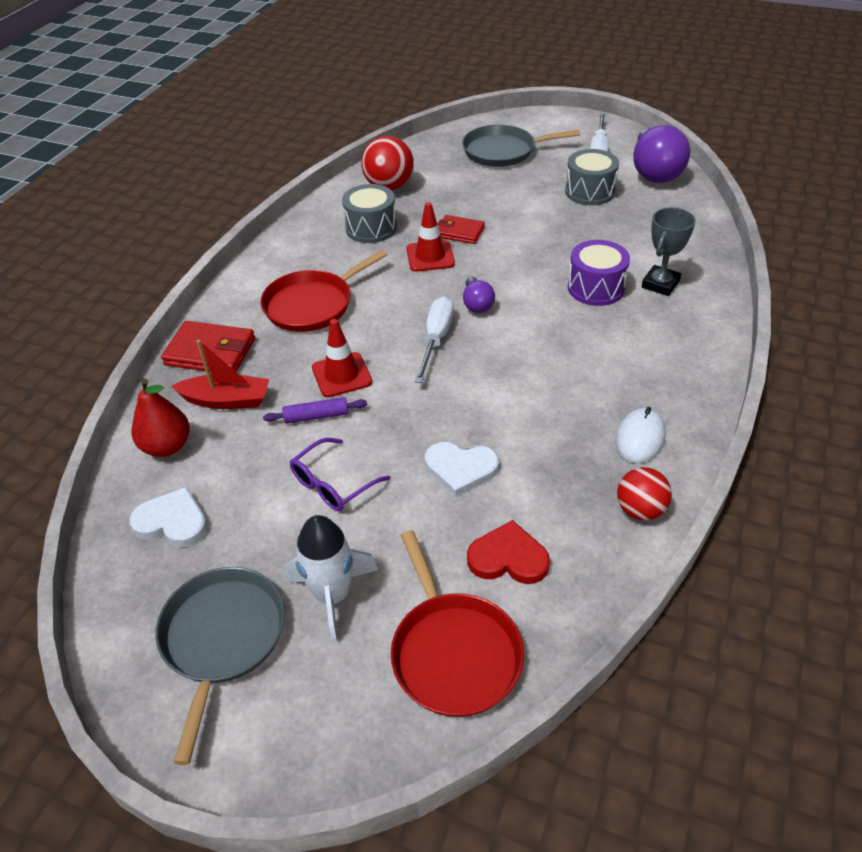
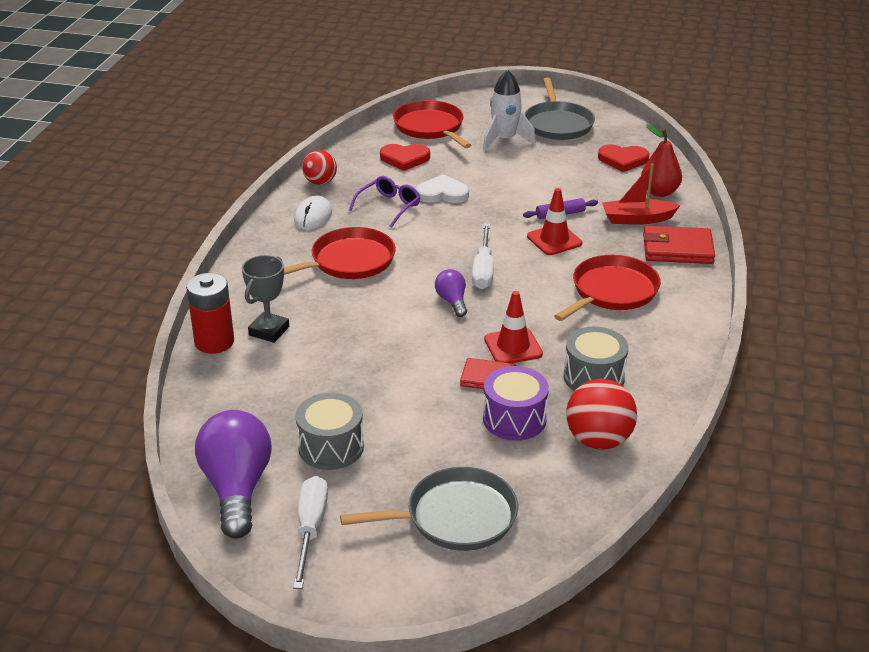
camera: 170 degrees right, 10 degrees down
white heart [129,487,208,547] -> red heart [598,144,649,172]
purple glasses [290,438,391,511] -> purple glasses moved to [349,176,421,228]
purple drum [568,240,630,306] -> purple drum moved to [483,366,549,441]
none -> red battery [186,273,234,354]
none -> red pan [284,227,396,279]

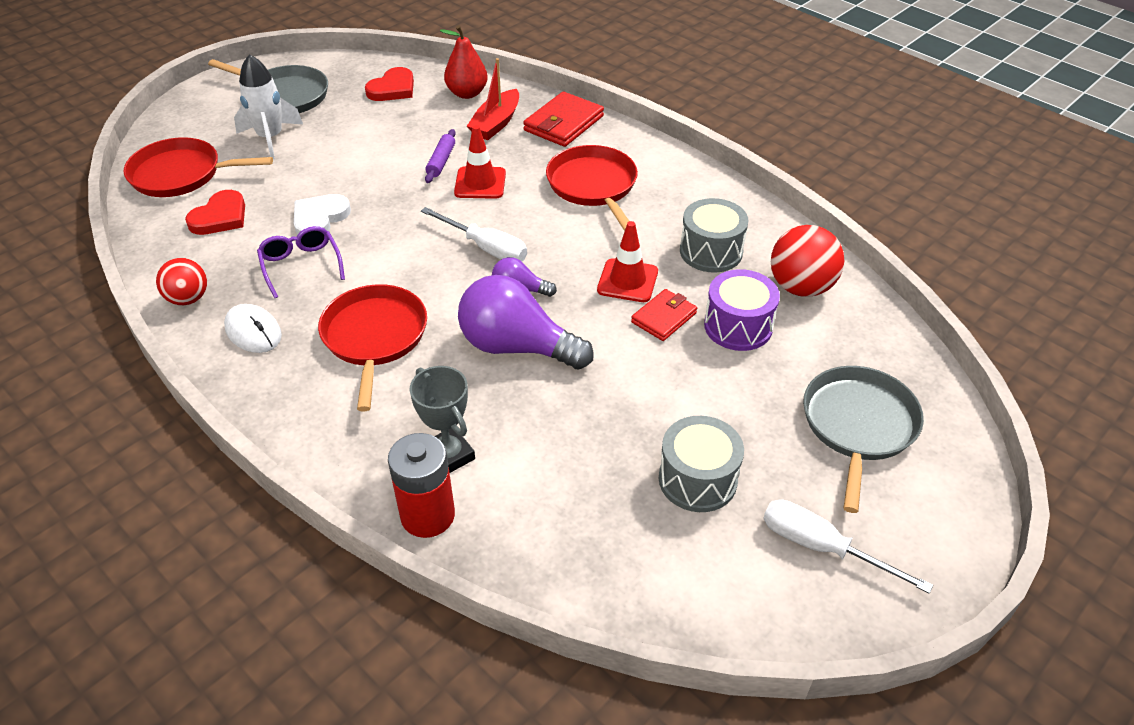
camera: 60 degrees left, 10 degrees up
purple light bulb [195,410,272,539] -> purple light bulb moved to [458,275,594,370]

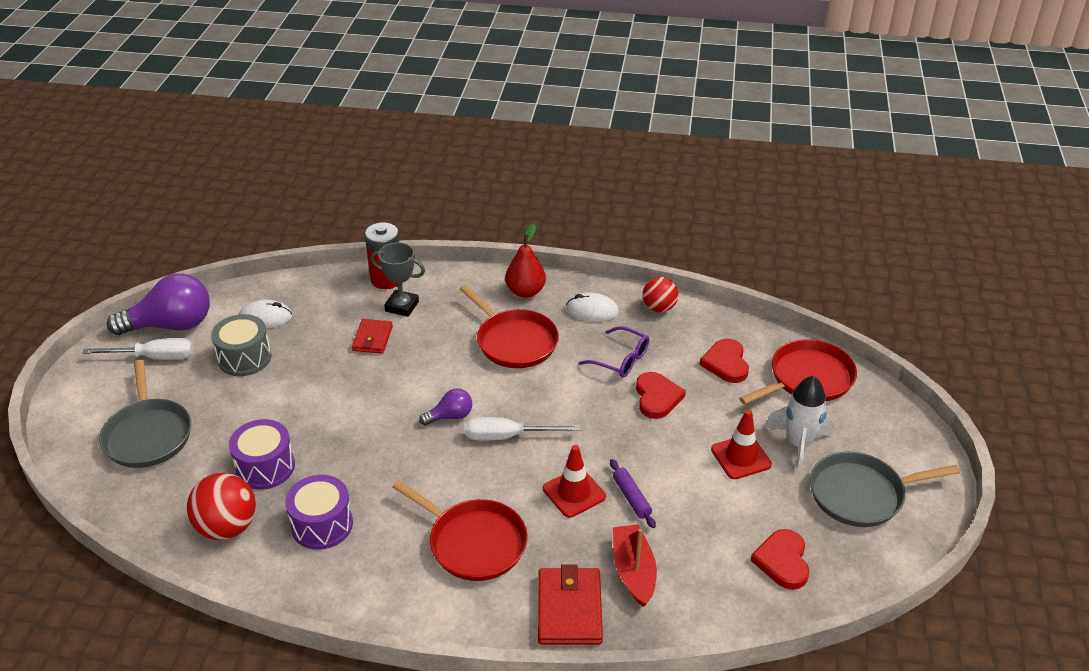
camera: 145 degrees right, 5 degrees down
white heart [294,194,351,235] -> red heart [636,372,686,419]
red pear [440,25,488,99] -> red pear moved to [505,223,546,298]
purple light bulb [458,275,594,370] -> purple light bulb moved to [107,273,210,335]
red traffic cone [597,221,658,302] -> red traffic cone moved to [711,410,772,479]
red wallet [631,289,697,341] -> red wallet moved to [352,319,393,353]
grey drum [680,198,748,273] -> purple drum [285,475,353,550]
none -> white mouse [238,300,292,329]

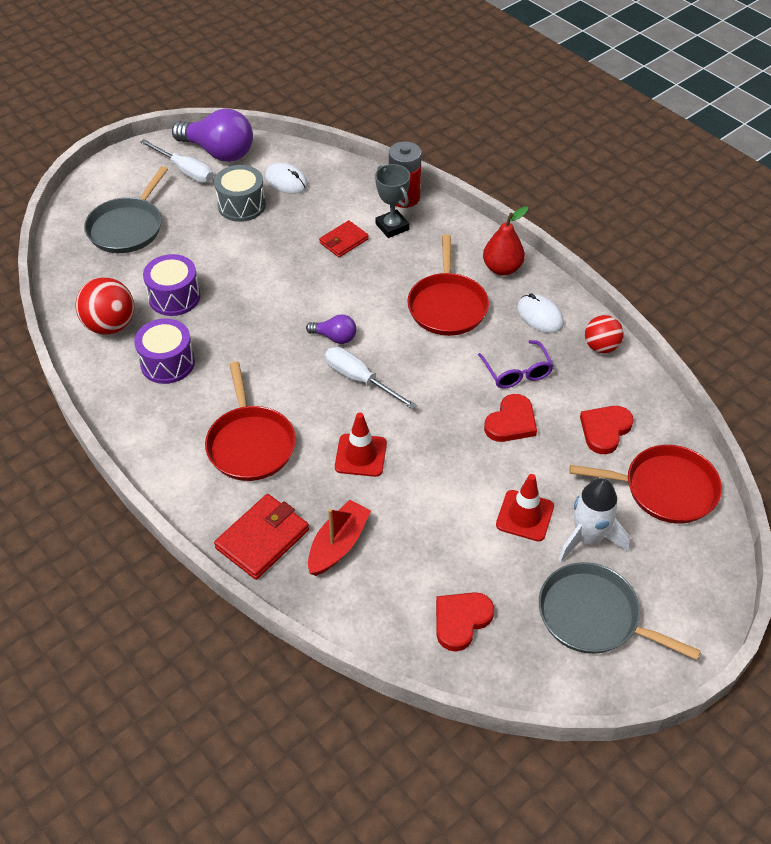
camera: 40 degrees right, 10 degrees up
purple rolling pin [610,459,656,528] -> none

